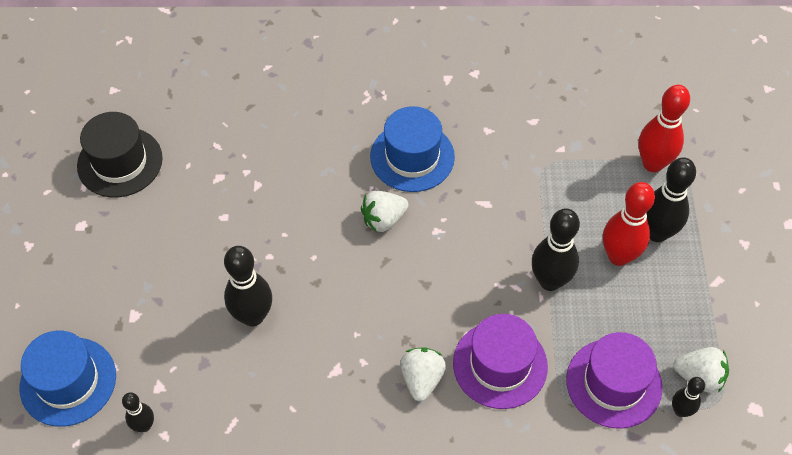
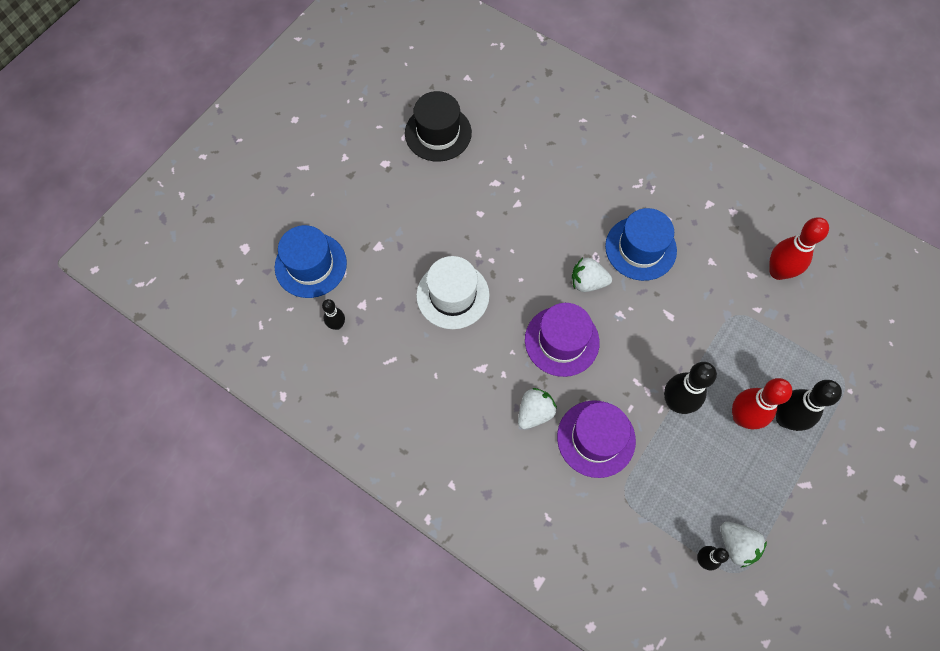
camera: 35 degrees right, 10 degrees up
black bowling pin [224,246,272,326] -> white hat [416,256,490,329]
purple hat [566,332,663,429] -> purple hat moved to [525,303,600,377]
red bowling pin [638,85,690,172] -> red bowling pin moved to [770,217,829,280]

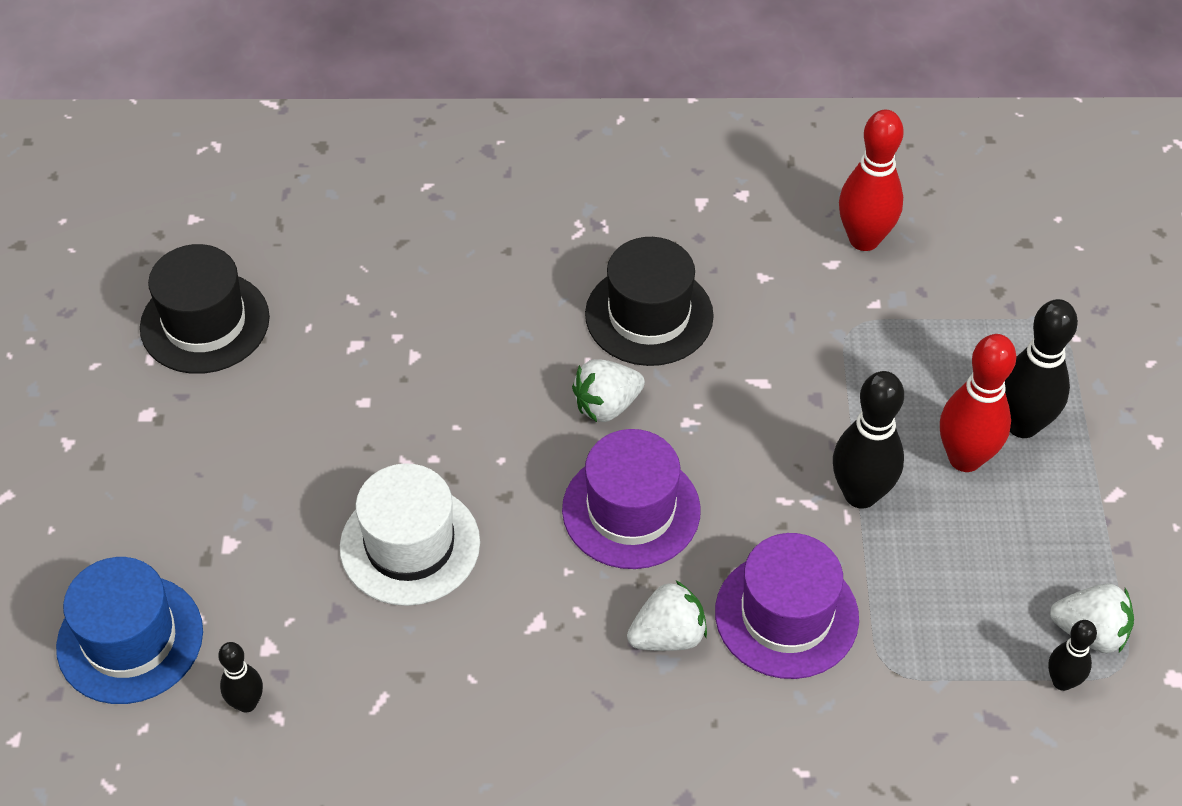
camera: 35 degrees left, 15 degrees down
white strawberry [518,388,557,429] -> white strawberry turned 60 degrees clockwise [627,581,707,651]
blue hat [605,208,677,281] -> black hat [585,237,714,366]

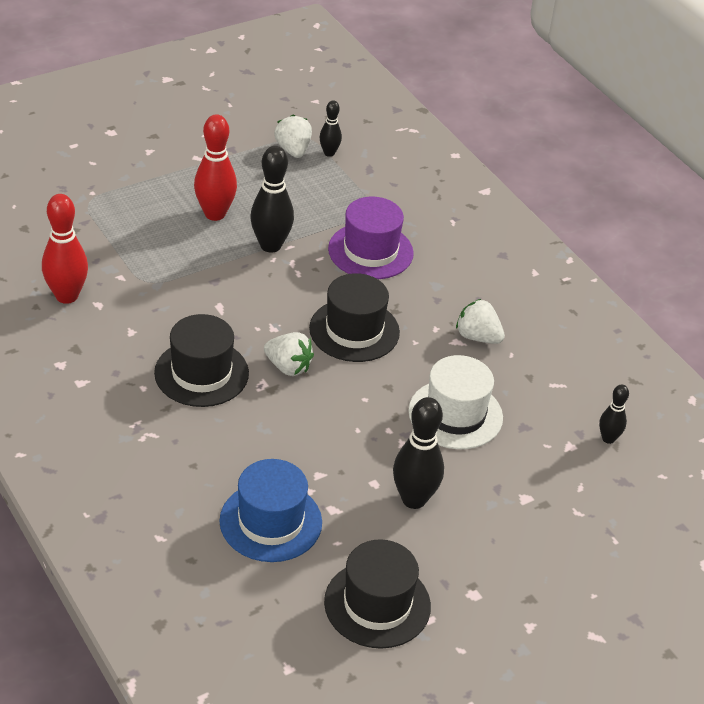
camera: 125 degrees left, 10 degrees down
blue hat [56,557,203,704] -> blue hat moved to [219,459,322,562]
purple hat [562,429,701,569] -> black hat [309,273,400,362]
white strawberry [627,581,707,651] -> white strawberry moved to [456,299,505,344]
black bowling pin [1005,299,1078,438] -> black bowling pin moved to [393,397,444,509]

